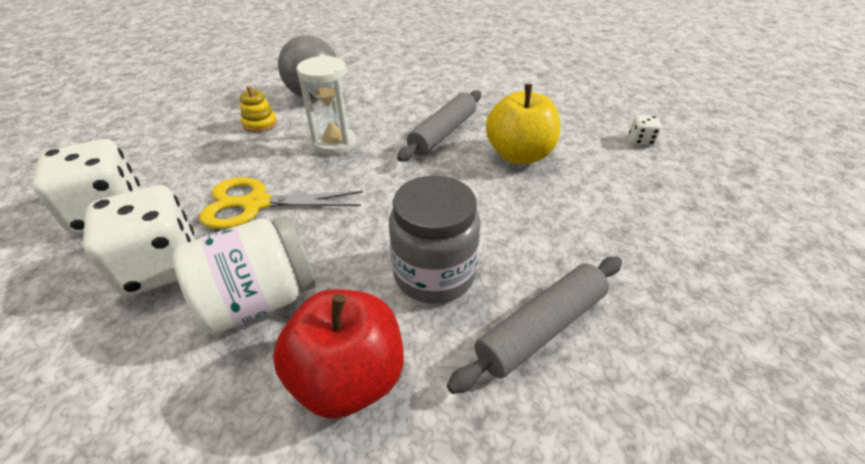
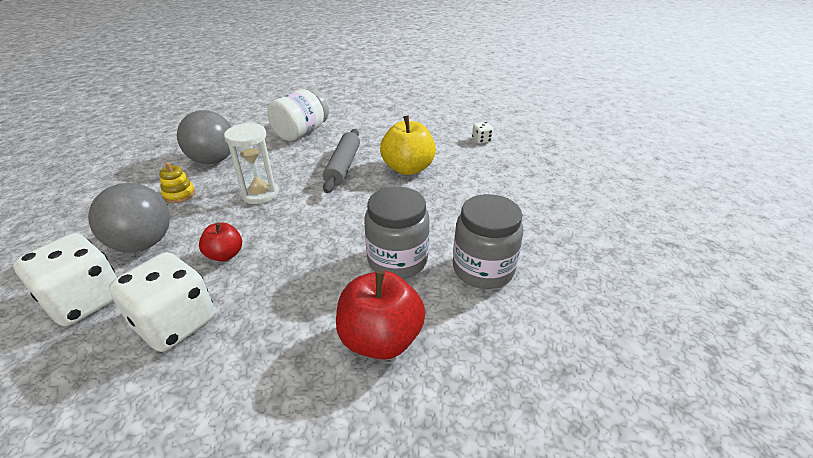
camera: 25 degrees left, 5 degrees down
white jar [173,216,315,335] -> white jar moved to [267,88,329,141]
yellow scissors [199,177,363,229] -> red apple [199,222,242,262]
grey rolling pin [447,257,622,394] -> grey jar [453,194,524,289]
none -> grey ball [88,183,170,252]

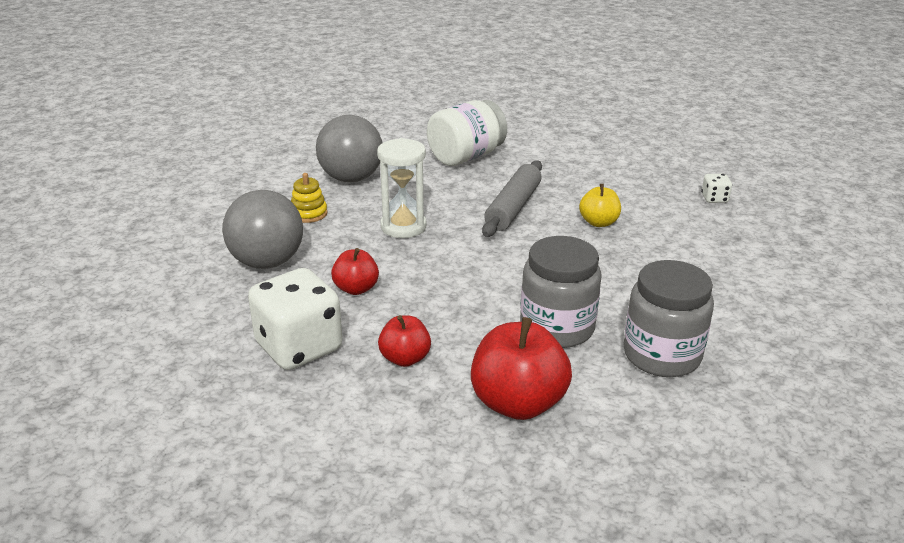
camera: 15 degrees right, 5 degrees down
white dice [13,233,117,326] -> none
yellow apple [380,115,436,175] -> yellow apple [579,184,621,227], size x0.57
none -> red apple [378,315,431,367]

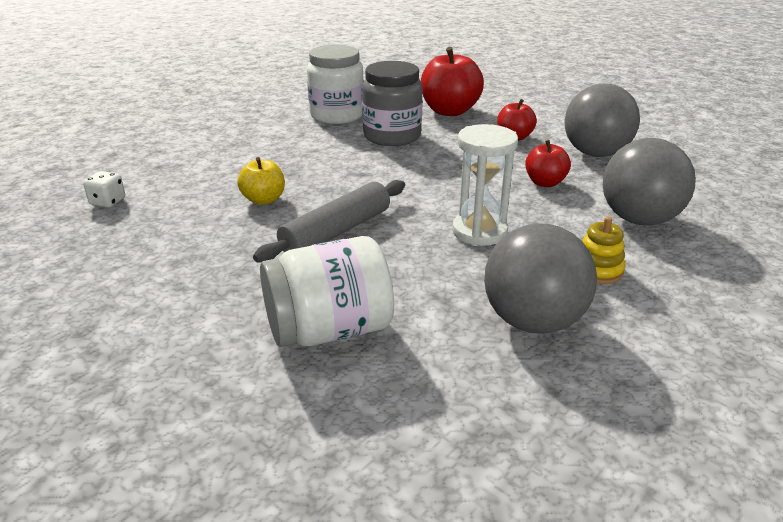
camera: 160 degrees left, 0 degrees up
white dice [248,268,343,370] -> grey ball [564,84,640,157]
grey jar [623,260,714,377] -> white jar [307,44,364,124]

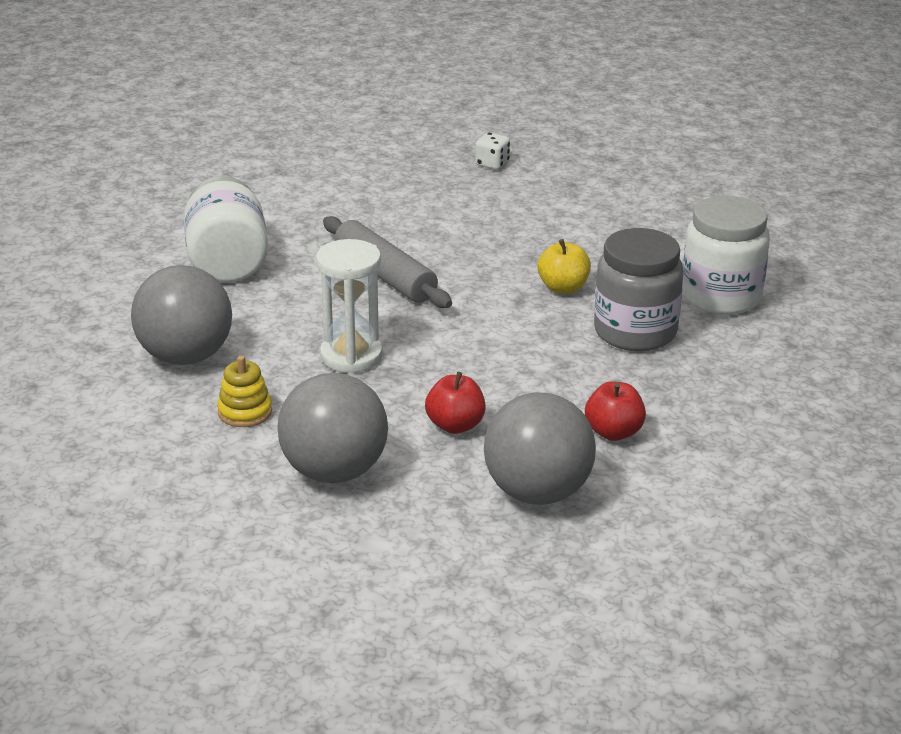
camera: 100 degrees right, 0 degrees up
yellow apple [237,157,285,205] -> yellow apple moved to [537,239,591,294]
red apple [421,47,484,116] -> none

